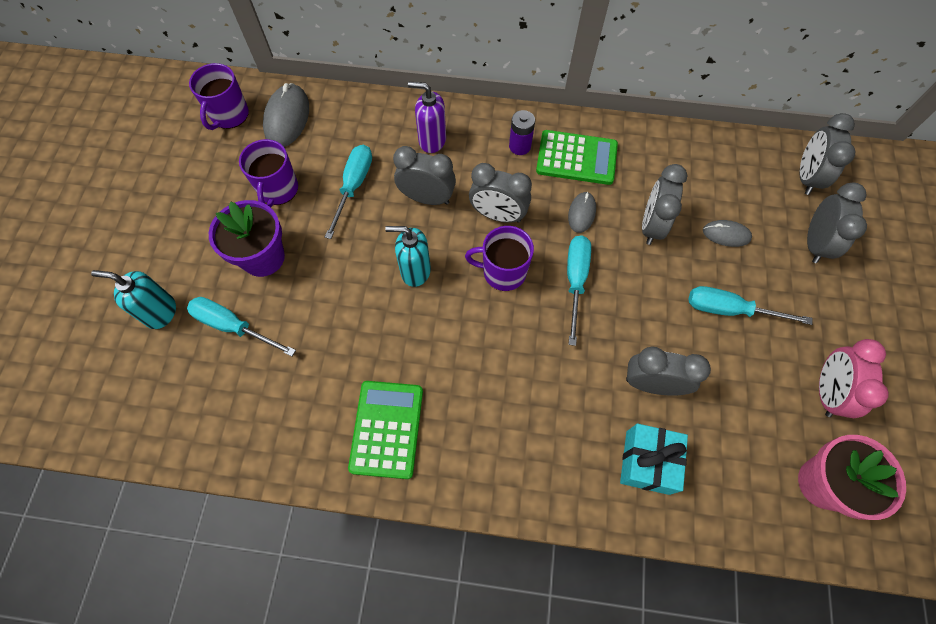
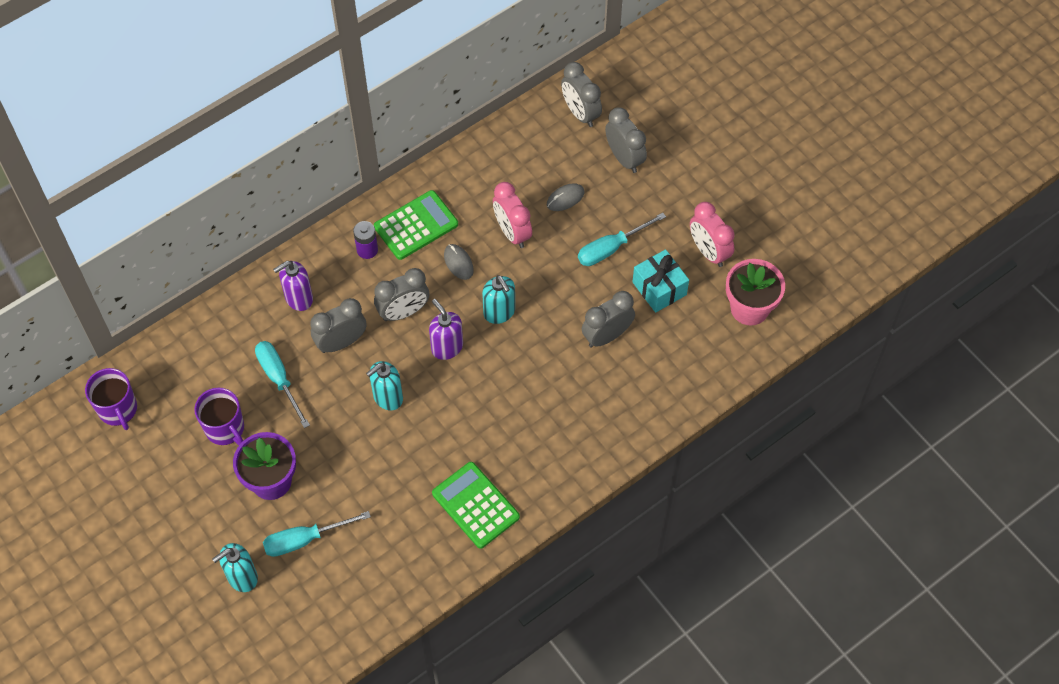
camera: 45 degrees left, 5 degrees down
grey mouse [263,83,309,147] -> none
purple mug [465,226,534,291] -> purple soap dispenser [429,299,463,360]
turquoise screwdriver [567,235,591,346] -> turquoise soap dispenser [482,275,515,324]
turquoise gift [620,424,688,495] -> turquoise gift moved to [632,249,689,313]
grey clock [642,164,687,245] -> pink clock [493,182,532,248]

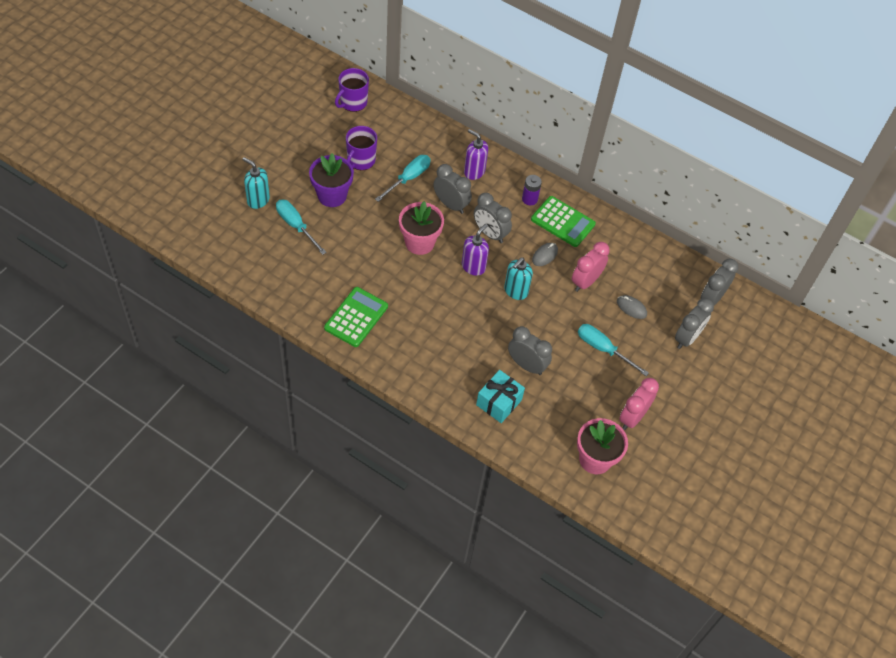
camera: 65 degrees right, 5 degrees down
turquoise soap dispenser [366,361,403,410] -> pink flower pot [399,201,444,255]
turquoise gift [632,249,689,313] -> turquoise gift moved to [476,370,525,423]

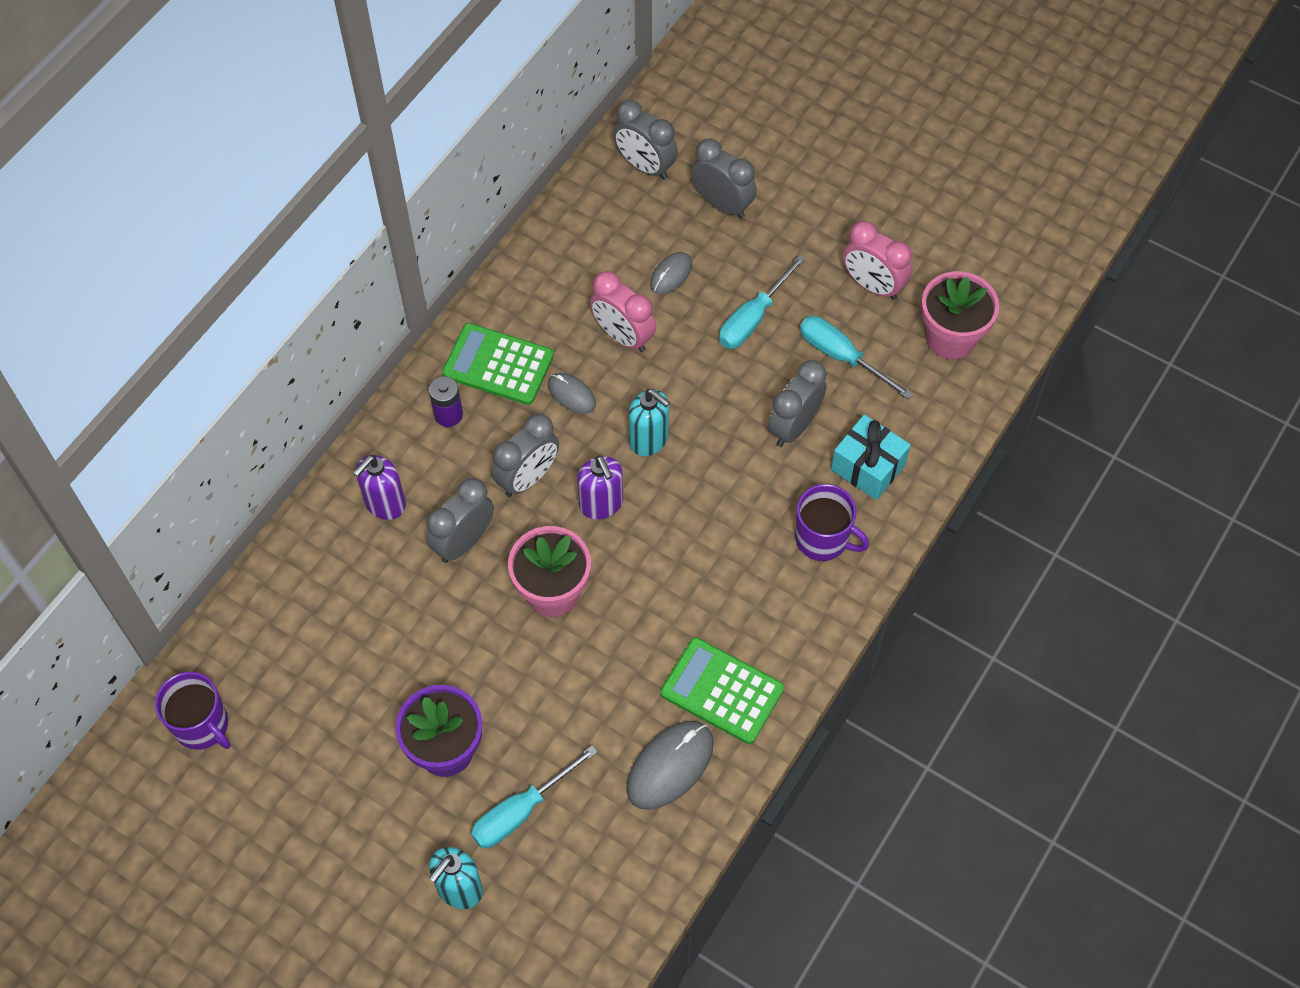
camera: 85 degrees left, 5 degrees up
purple mug [346,126,377,170] -> purple mug moved to [795,484,869,561]
turquoise screwdriver [375,155,431,202] -> turquoise screwdriver moved to [800,316,913,399]
purple soap dispenser [462,224,489,276] -> purple soap dispenser turned 150 degrees counterclockwise [577,455,623,520]
green calculator [531,196,596,247] -> green calculator turned 105 degrees counterclockwise [442,323,554,405]
none -> grey mouse [626,721,714,810]

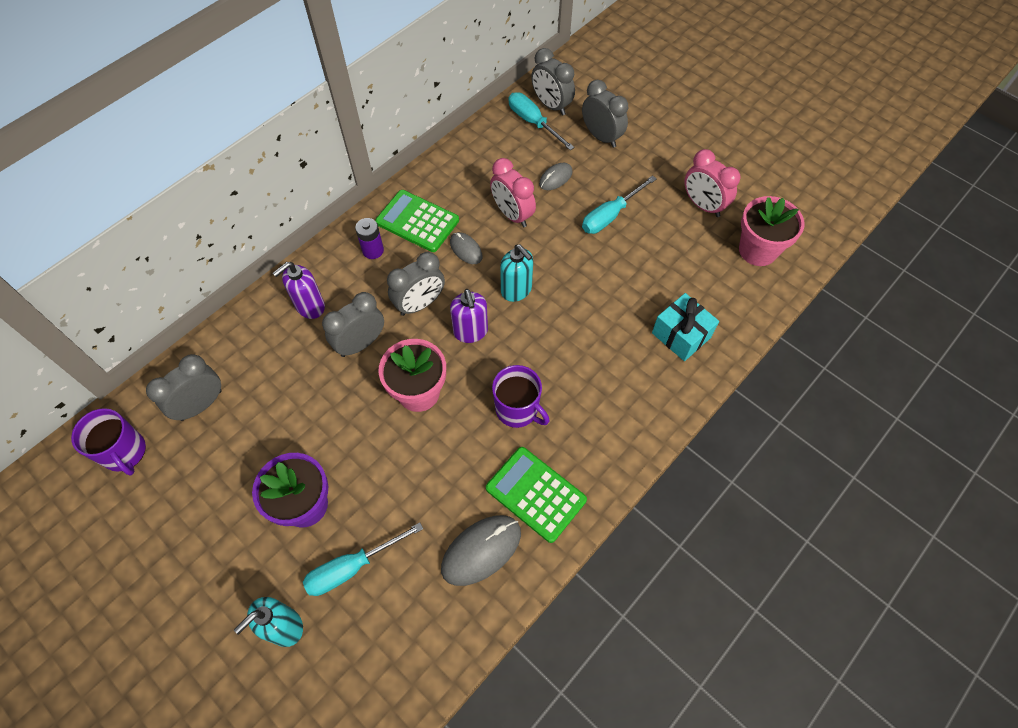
camera: 10 degrees right, 0 degrees up
grey clock [768,360,827,447] -> grey clock moved to [146,354,222,421]
purple mug [795,484,869,561] -> purple mug moved to [492,365,550,428]
turquoise screwdriver [800,316,913,399] -> turquoise screwdriver moved to [509,92,574,150]

